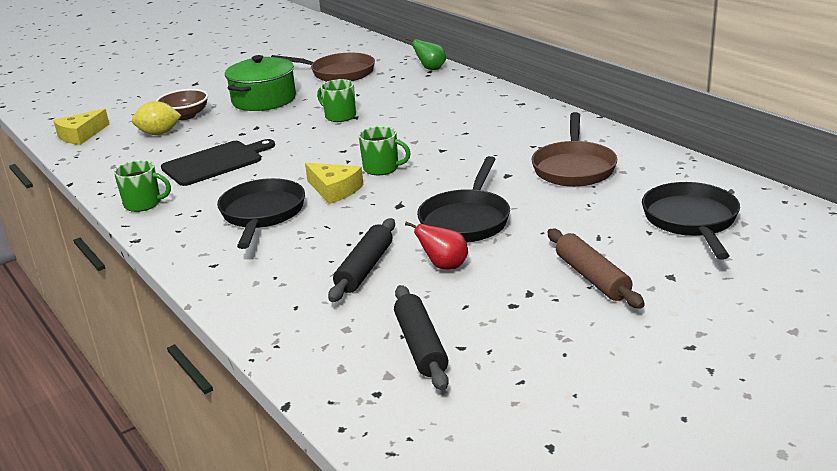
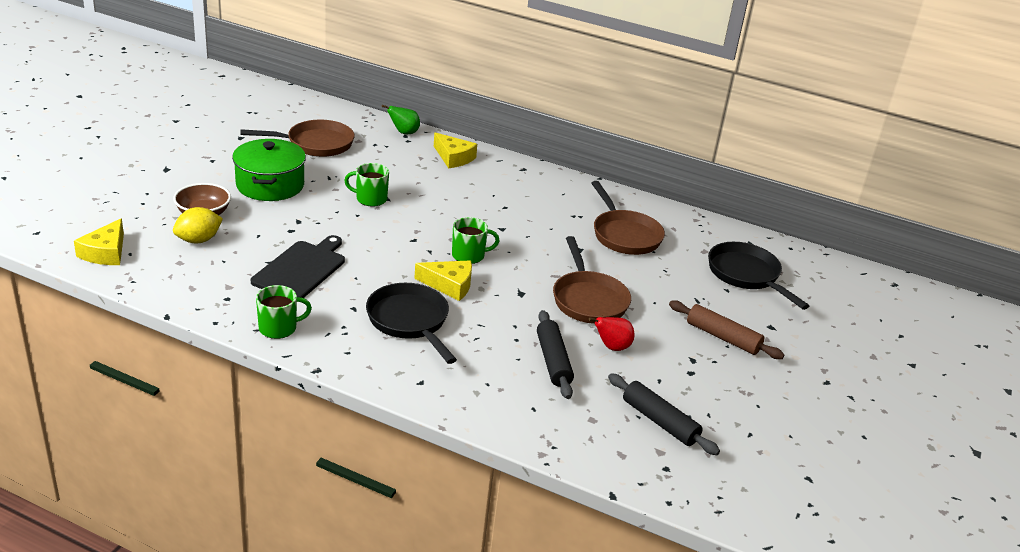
camera: 35 degrees left, 5 degrees up
black pan [417,156,510,243] -> brown pan [553,236,631,324]
none -> yellow cheese [434,132,477,168]

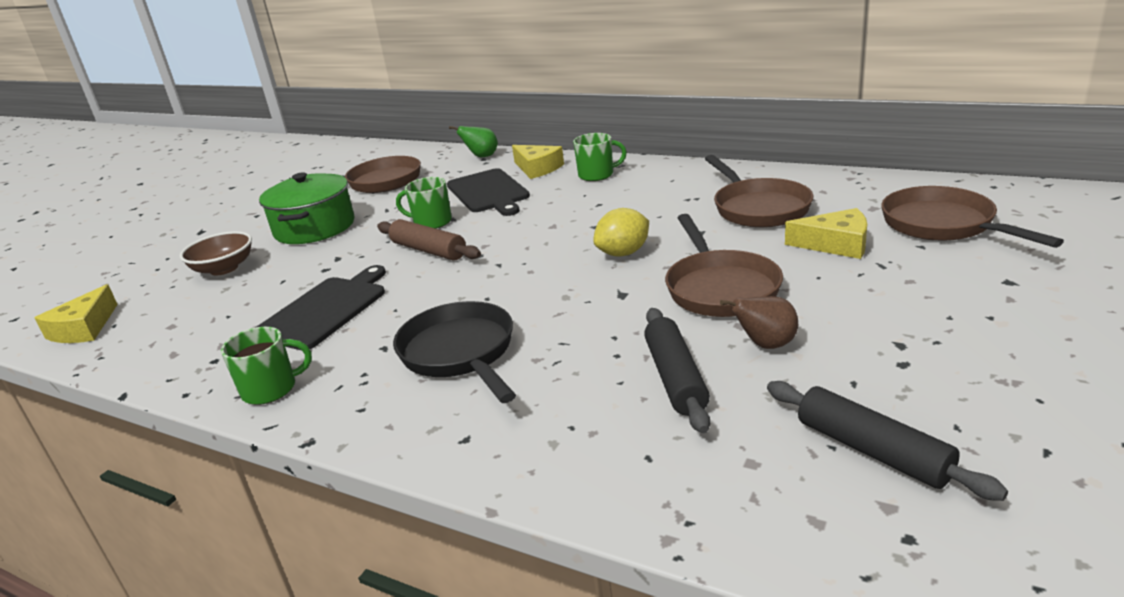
camera: 10 degrees right, 5 degrees down
yellow lemon [173,207,223,243] -> yellow lemon moved to [593,208,649,257]
yellow cheese [414,260,472,301] -> yellow cheese moved to [785,208,867,259]
green mug [452,217,500,264] -> green mug moved to [573,133,627,181]
red pear [589,317,635,351] -> brown pear [720,296,798,349]
brown rolling pin [669,300,784,359] -> brown rolling pin moved to [377,219,481,261]
black pan [708,242,809,310] -> brown pan [881,186,1064,248]
none -> black cutting board [447,168,530,216]

